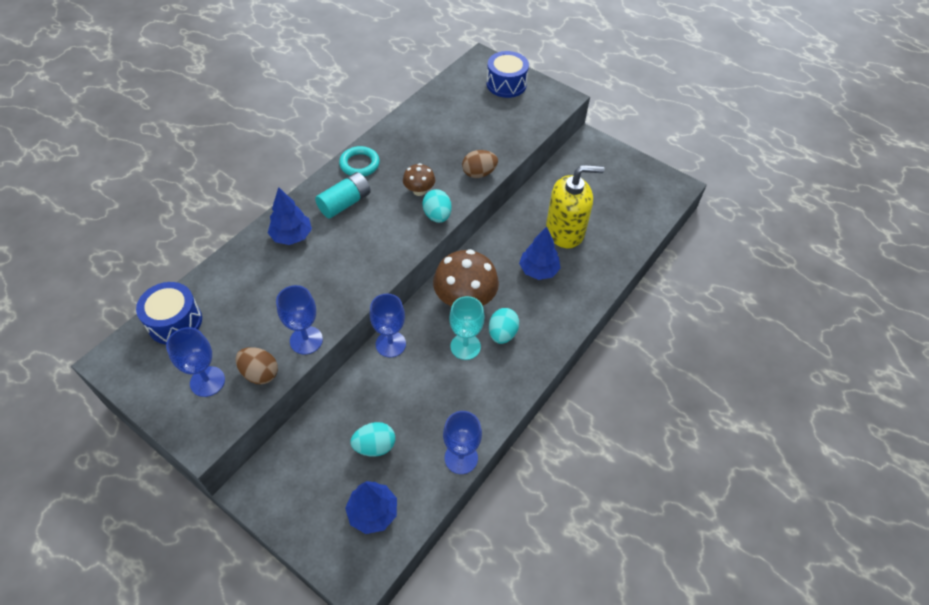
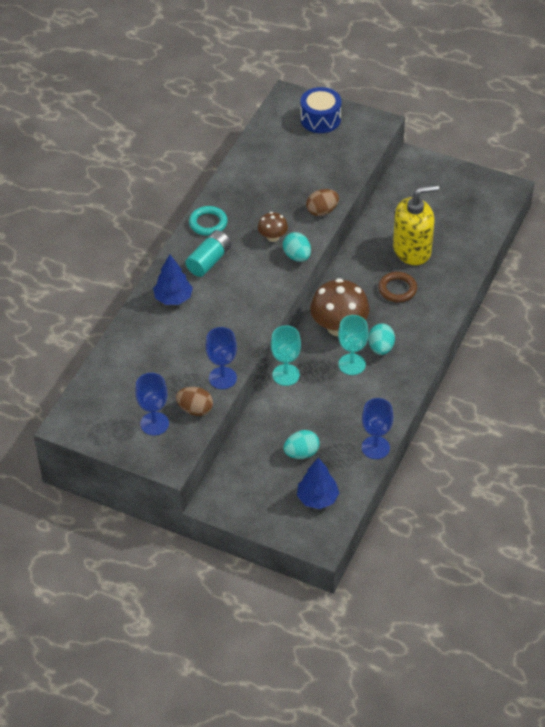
camera: 10 degrees left, 5 degrees down
blue drum [136,282,202,345] -> none
blue goblet [370,294,406,357] -> turquoise goblet [271,325,301,386]
blue tree [519,227,561,280] -> brown ring [378,272,417,302]

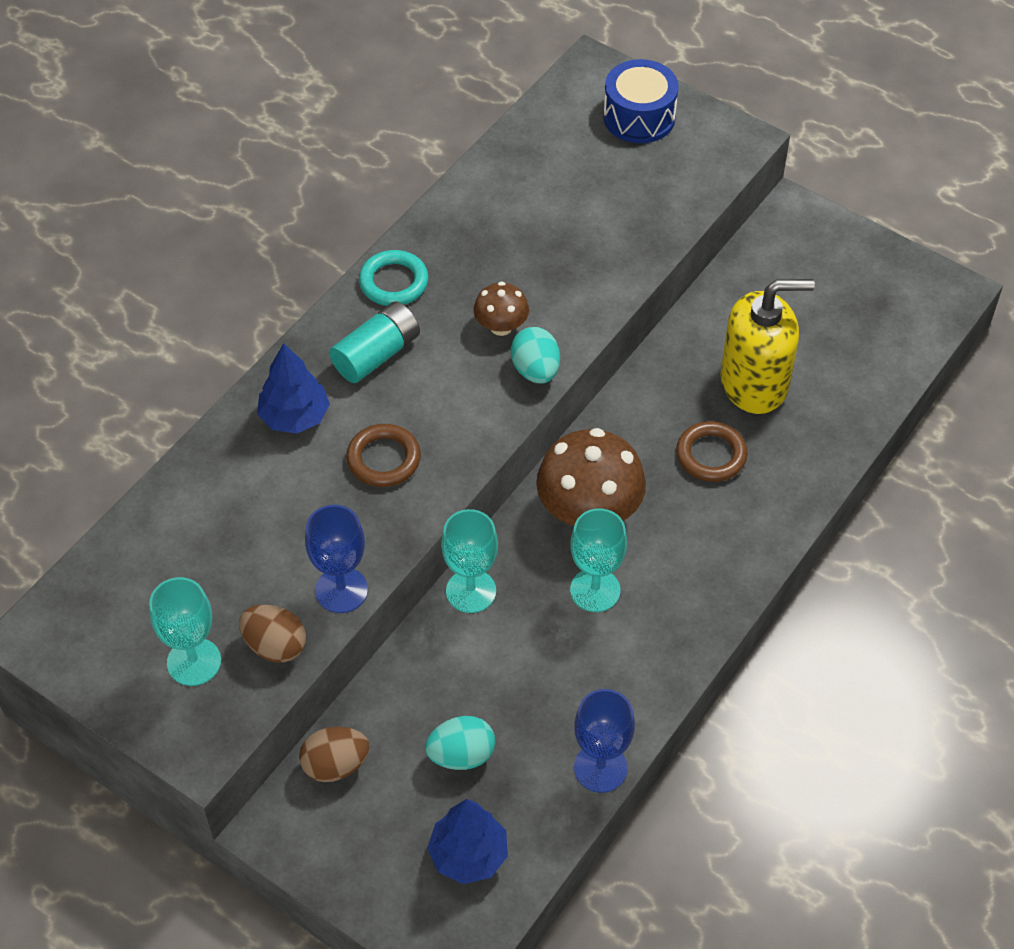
camera: 10 degrees right, 5 degrees up
blue goblet [135,373,169,435] -> turquoise goblet [149,577,221,686]
brown egg [306,189,339,216] -> brown egg moved to [299,727,370,782]
turquoise egg [368,324,395,355] -> none
none -> brown ring [346,424,421,487]

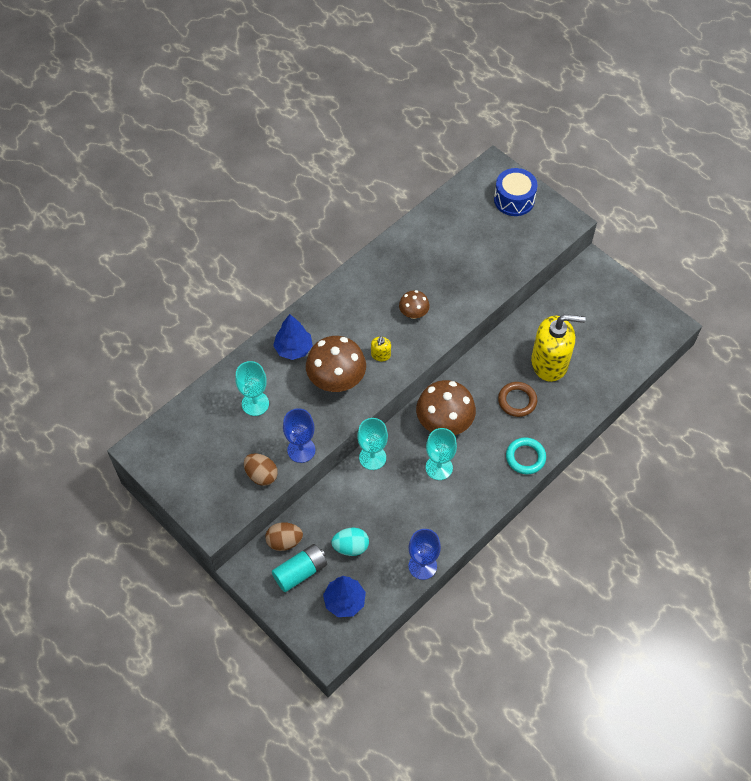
camera: 10 degrees right, 5 degrees up
turquoise goblet [149,577,221,686] -> turquoise goblet moved to [235,361,269,416]
turquoise battery [329,301,420,383] -> turquoise battery moved to [272,544,327,592]
brown ring [346,424,421,487] -> brown mushroom [306,336,366,392]
turquoise ring [359,250,428,306] -> turquoise ring moved to [506,437,546,474]
turquoise egg [511,327,560,384] -> none
none -> yellow soap dispenser [371,336,391,361]

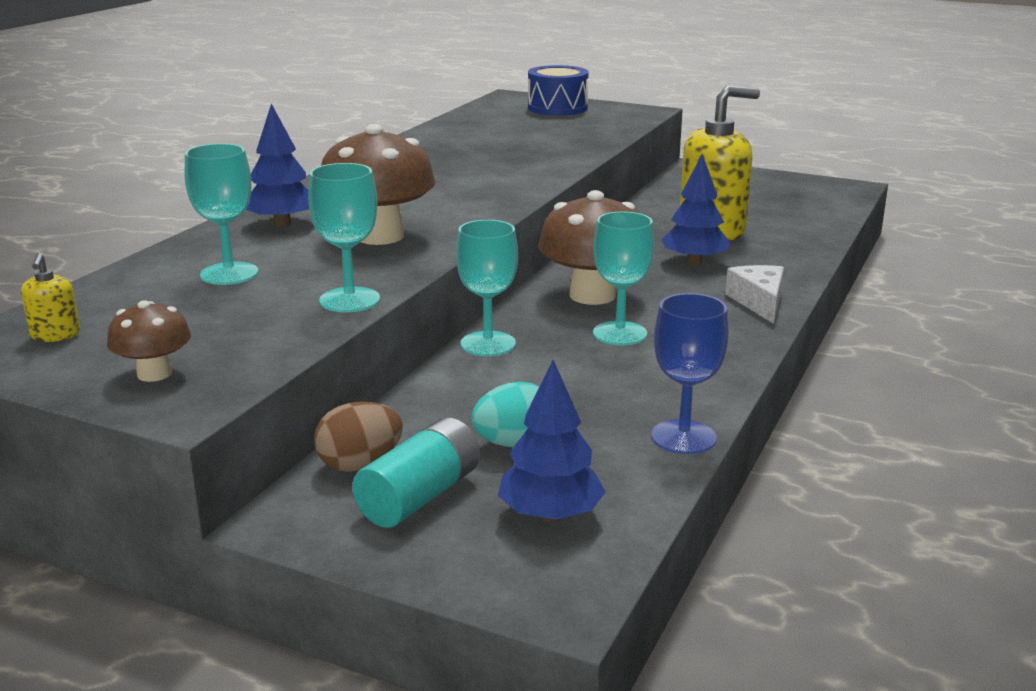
camera: 20 degrees left, 35 degrees down
brown egg [244,453,278,486] -> none
blue goblet [283,408,315,463] -> turquoise goblet [308,163,380,312]
yellow soap dispenser [371,336,391,361] -> yellow soap dispenser moved to [21,253,80,342]
brown mushroom [399,290,430,319] -> brown mushroom moved to [107,300,191,382]
brown ring [498,382,537,417] -> blue tree [661,154,730,265]
turquoise ring [506,437,546,474] -> white cheese [725,265,784,324]

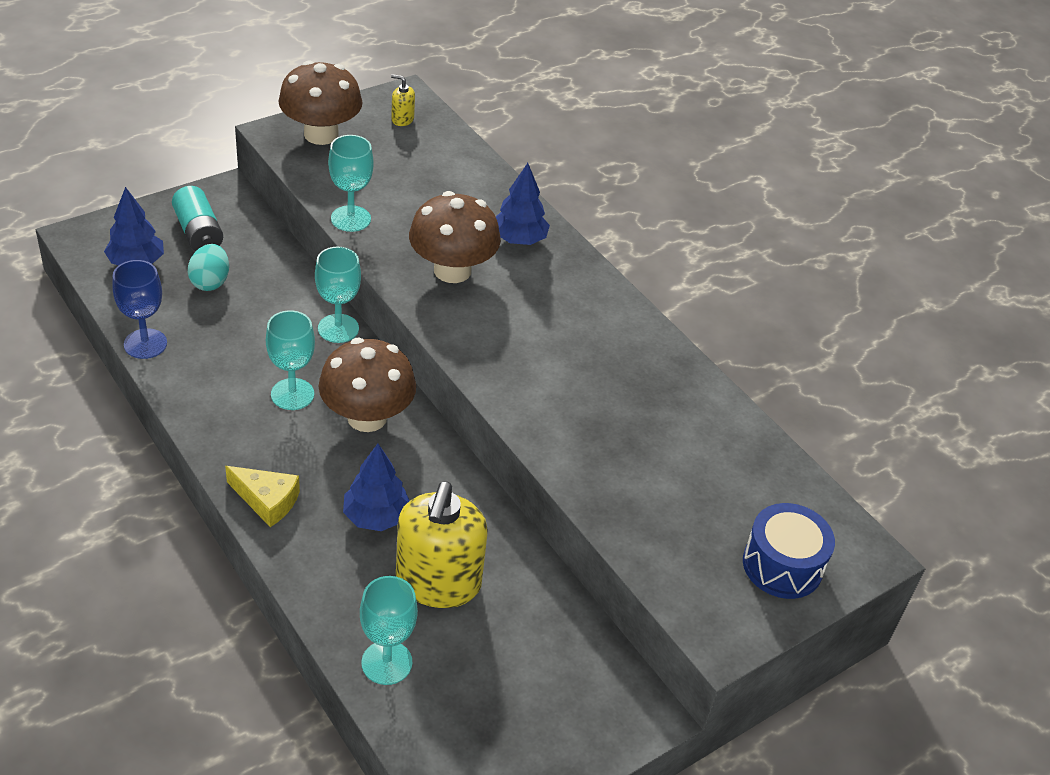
camera: 115 degrees right, 20 degrees up
brown mushroom [107,300,191,382] -> brown mushroom [278,60,363,145], size x1.90
turquoise goblet [185,144,258,285] -> turquoise goblet moved to [360,576,418,685]
brown egg [314,401,403,472] -> none
white cheese [725,265,784,324] -> yellow cheese [225,466,300,527]

